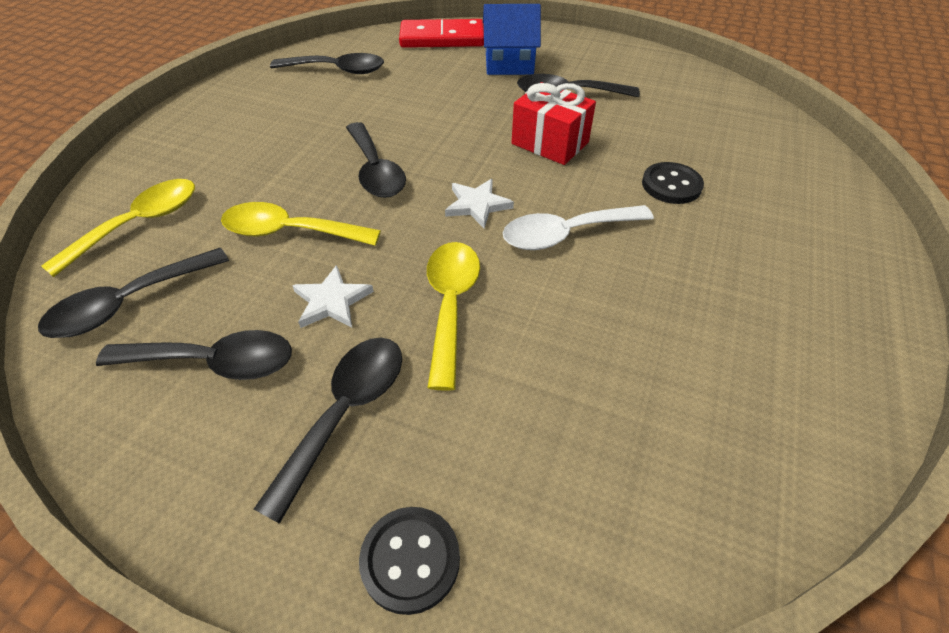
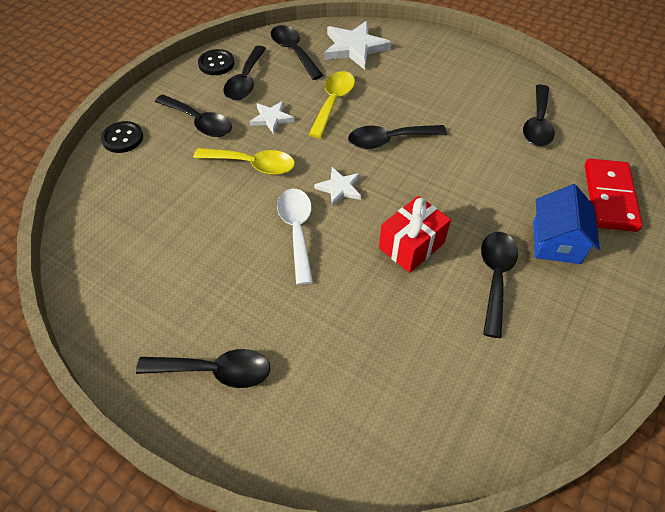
camera: 100 degrees right, 5 degrees up
yellow spoon [41,179,195,277] -> white star [324,21,392,70]
black button [642,162,704,204] -> black button moved to [198,49,235,75]
none -> black spoon [136,349,270,388]

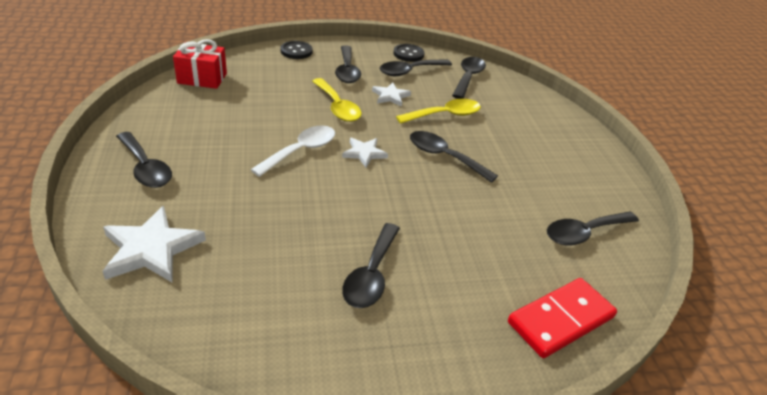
camera: 45 degrees right, 15 degrees down
white star [324,21,392,70] -> white star moved to [103,206,206,282]
red gift [379,196,451,273] -> red gift moved to [173,39,227,89]
black spoon [481,232,518,338] -> black spoon turned 135 degrees clockwise [342,223,400,308]
blue house [533,184,600,264] -> none

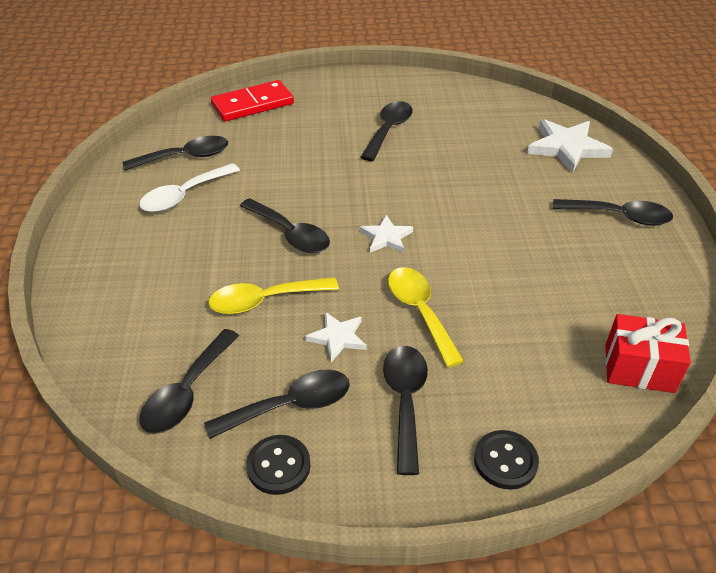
camera: 170 degrees left, 5 degrees up
black spoon [116,132,172,188] -> black spoon turned 135 degrees clockwise [553,199,673,226]
white spoon [250,125,335,177] -> white spoon moved to [139,163,240,212]

